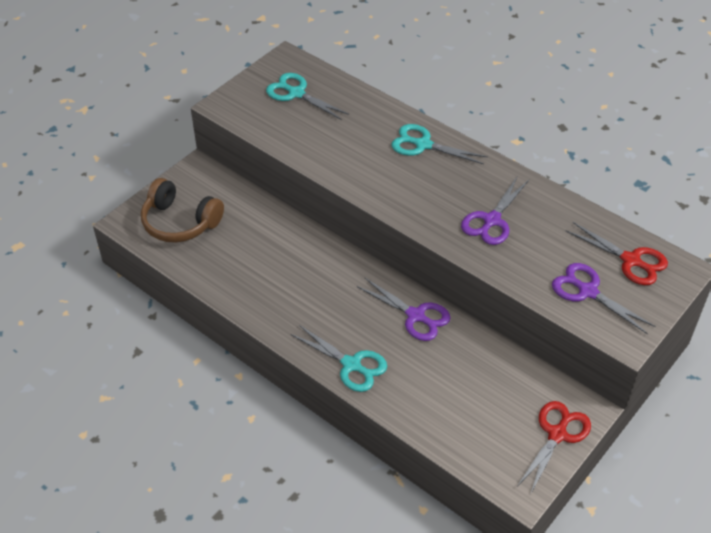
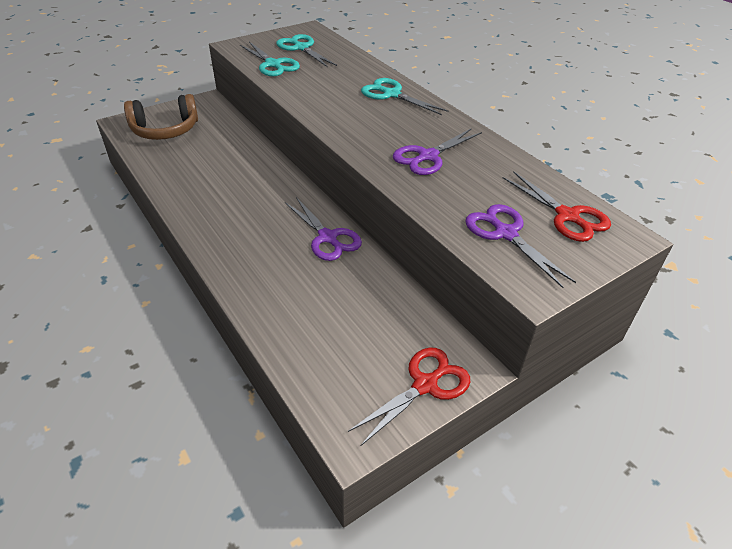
camera: 15 degrees right, 5 degrees down
brown headphones [141,178,224,243] -> brown headphones turned 60 degrees counterclockwise [124,94,198,140]
turquoise scissors [291,325,387,392] -> turquoise scissors moved to [240,42,300,76]

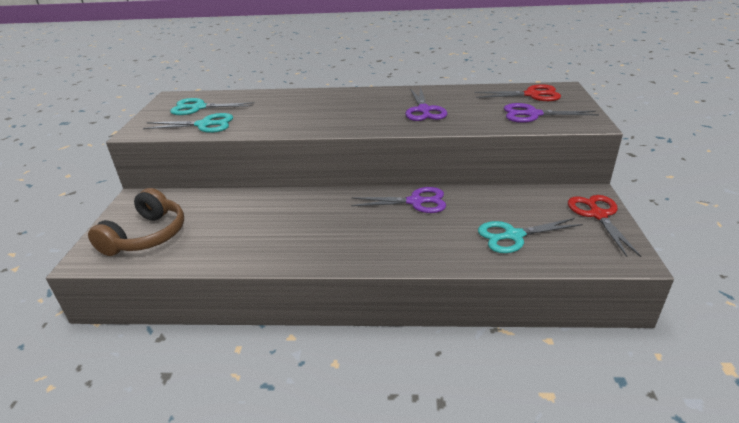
camera: 50 degrees left, 10 degrees down
turquoise scissors [361,78,448,115] -> turquoise scissors moved to [478,218,583,253]

